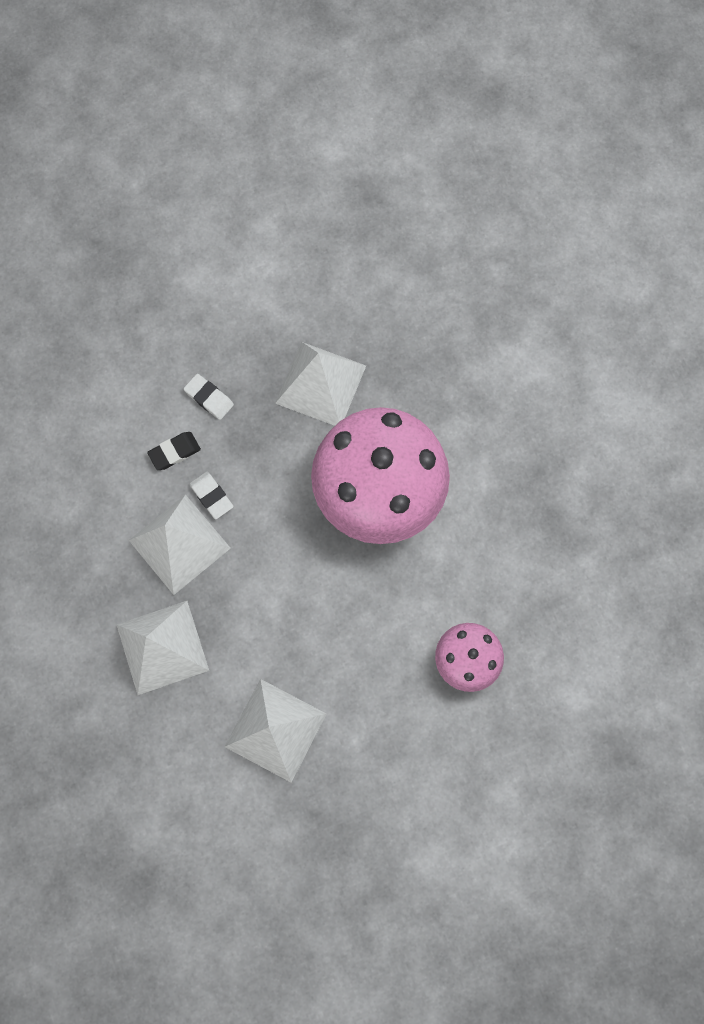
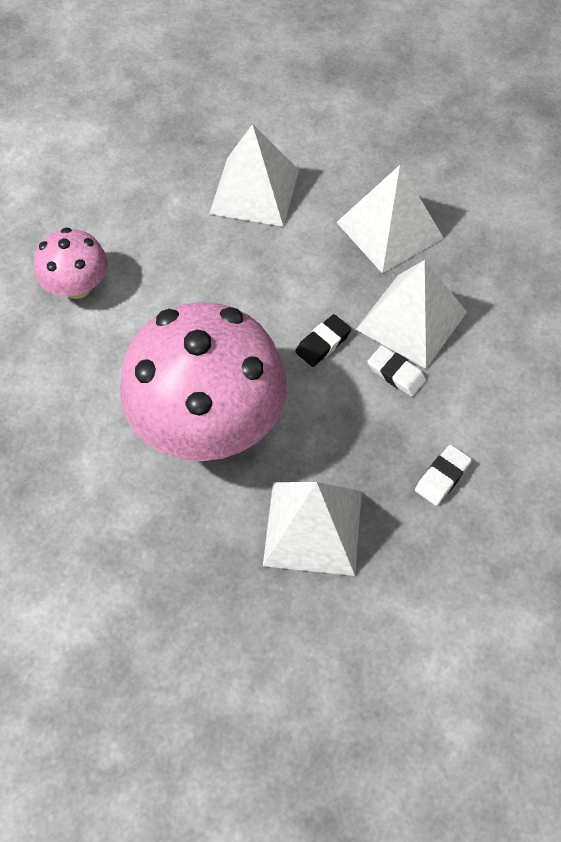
camera: 165 degrees right, 15 degrees down
black eraser [147,432,201,470] -> black eraser moved to [295,314,351,367]
white eraser [184,374,234,420] -> white eraser turned 75 degrees counterclockwise [415,445,472,506]

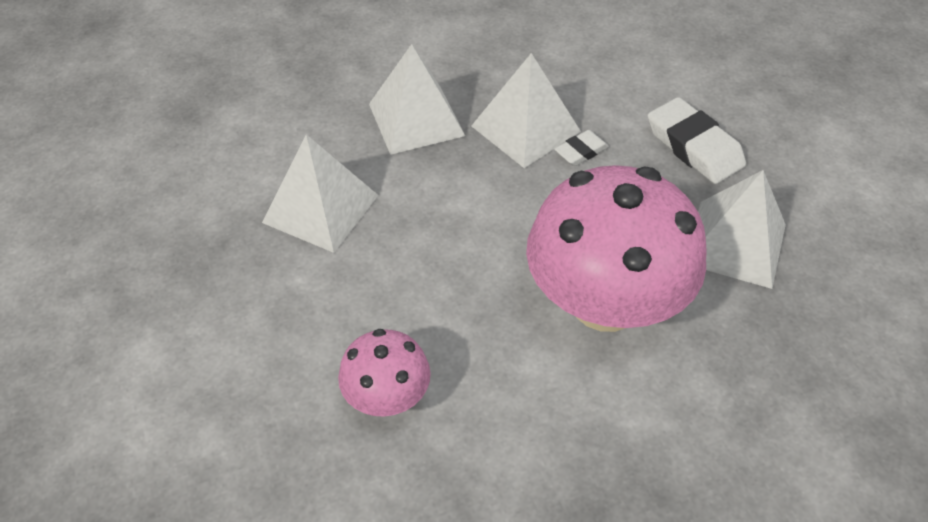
camera: 75 degrees left, 10 degrees down
black eraser [295,314,351,367] -> none
white eraser [415,445,472,506] -> white eraser [648,97,746,184], size x1.85

